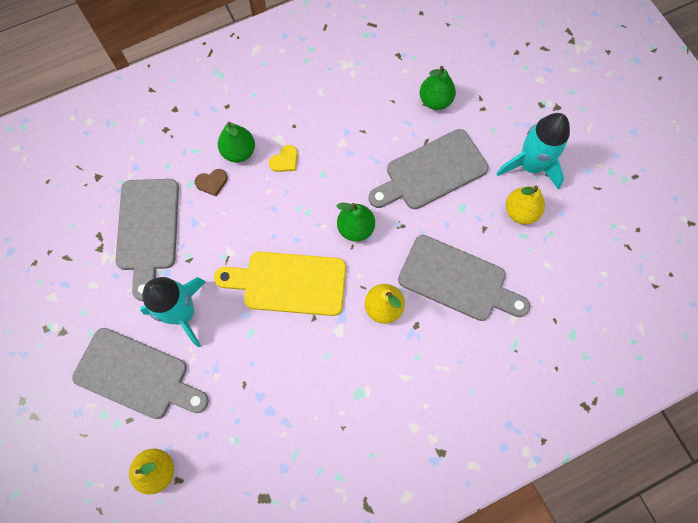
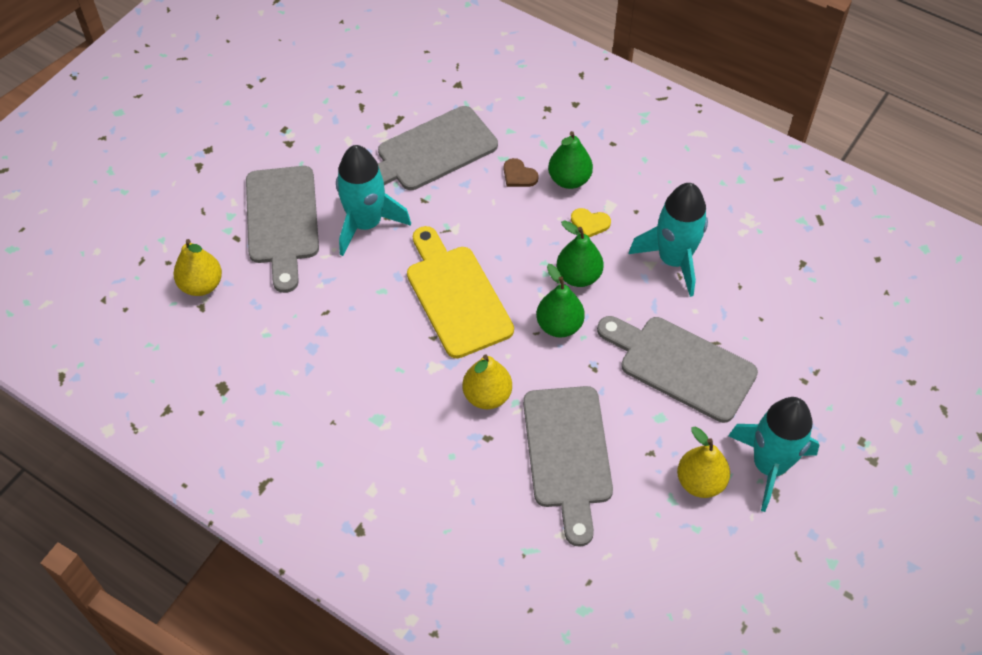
camera: 60 degrees right, 15 degrees down
green pear [420,66,456,110] -> green pear moved to [556,220,604,287]
none -> turquoise rocket [629,183,708,297]

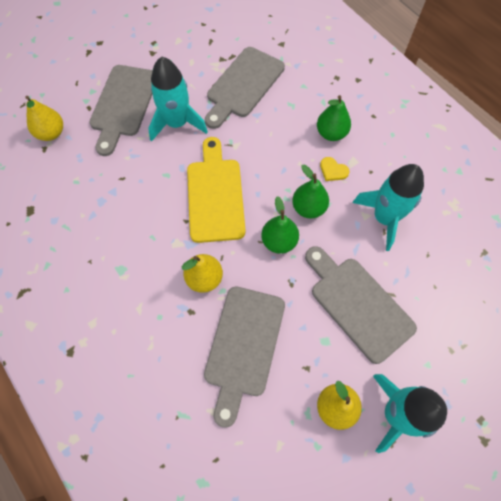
camera: 20 degrees right, 10 degrees up
grey cutting board [378,106,498,190] -> grey cutting board turned 45 degrees counterclockwise [205,47,285,129]
brown heart [504,158,539,187] -> none

